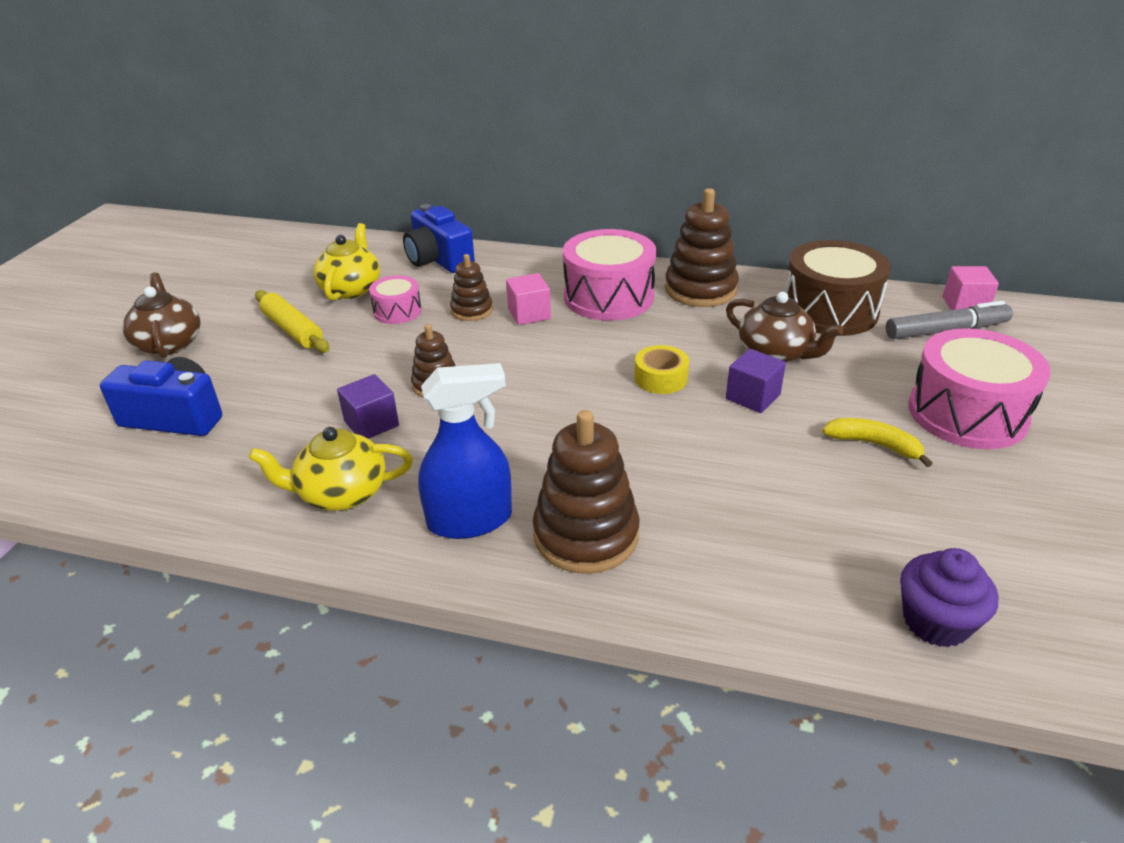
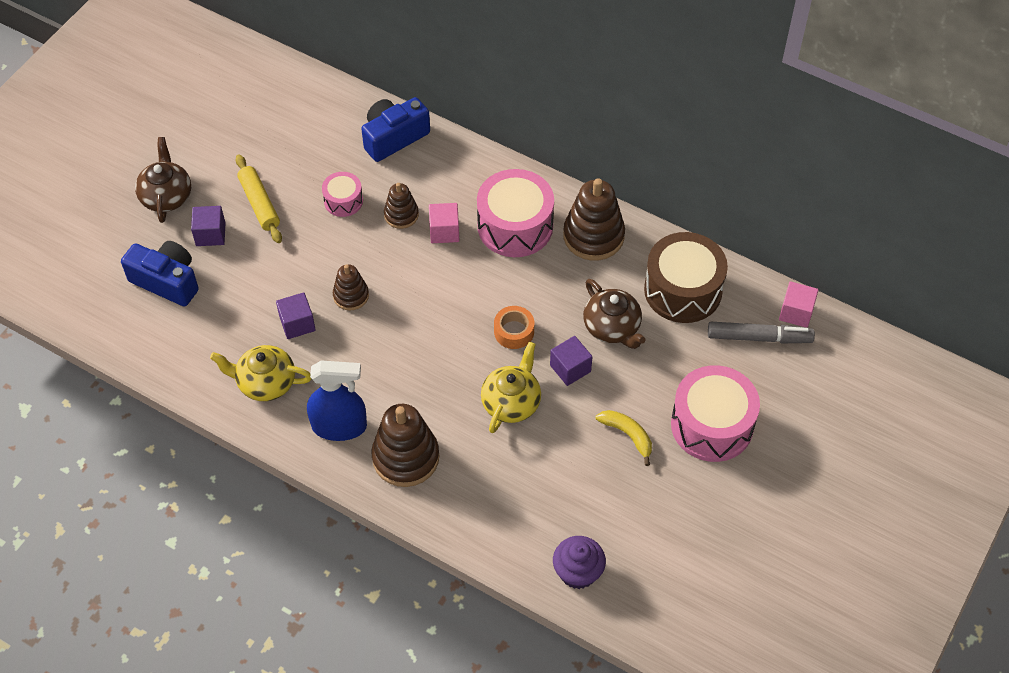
camera: 15 degrees right, 20 degrees up
yellow teapot [313,223,380,301] -> yellow teapot moved to [481,342,541,433]
blue camera [403,204,475,273] -> blue camera turned 75 degrees clockwise [361,97,430,162]
yellow tape [635,345,689,394] -> orange tape [494,306,534,349]
none -> purple cube [191,206,225,246]

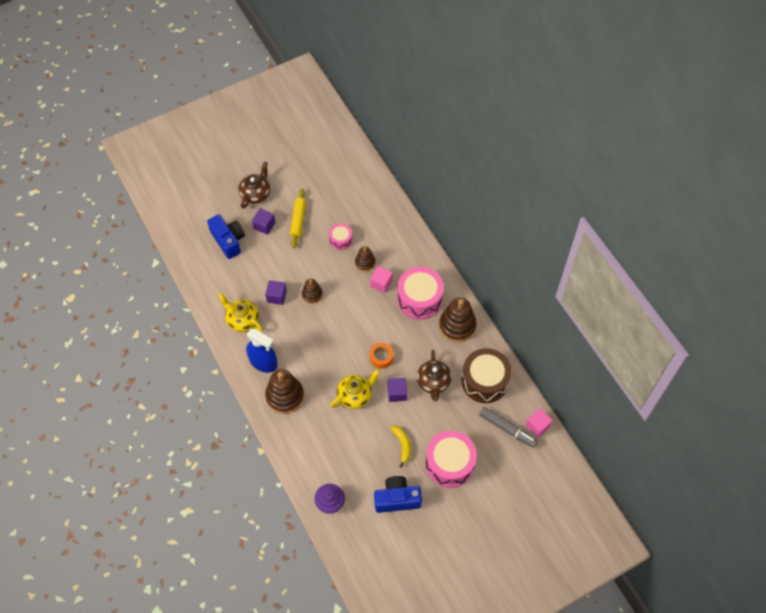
camera: 30 degrees right, 5 degrees up
blue camera [361,97,430,162] -> blue camera moved to [374,476,422,513]

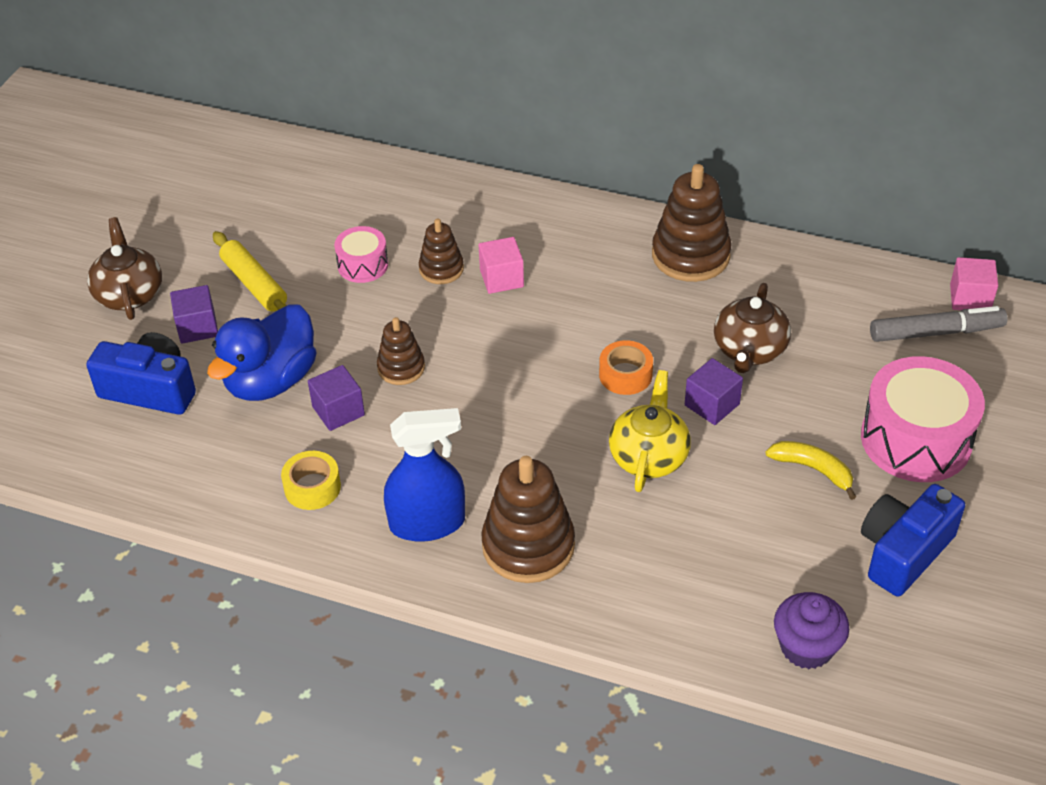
camera: 40 degrees left, 15 degrees down
yellow teapot [218,293,263,332] -> yellow tape [281,451,341,510]
pink drum [397,267,444,320] -> none
brown teapot [417,350,452,401] -> brown teapot turned 60 degrees clockwise [714,283,791,373]
brown drum [461,348,512,403] -> none
none -> blue duck [207,304,316,401]

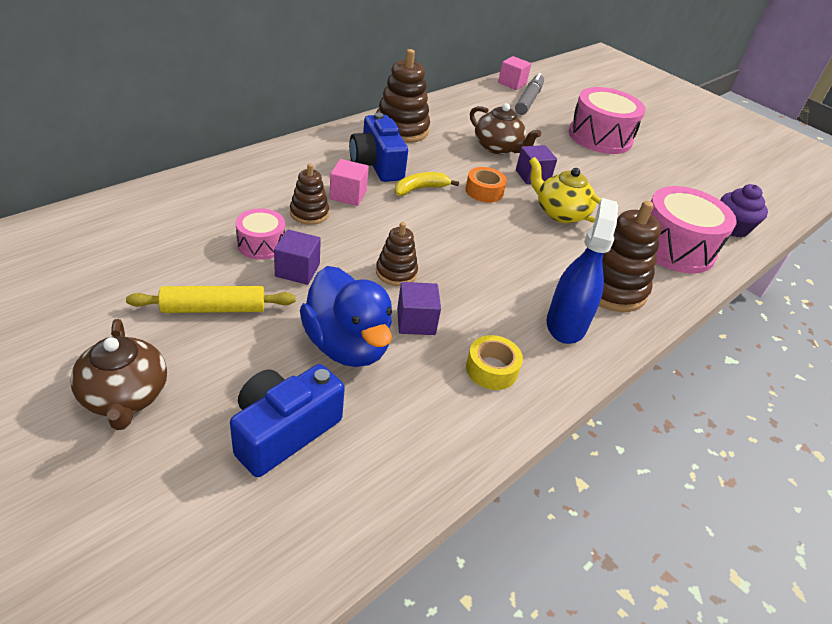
camera: 70 degrees left, 5 degrees down
brown teapot [87,217,162,320] -> brown teapot turned 120 degrees counterclockwise [70,319,167,430]
purple cube [170,285,218,344] -> purple cube moved to [274,229,321,285]
yellow banana [765,441,856,500] -> yellow banana moved to [394,172,459,196]
blue camera [861,484,965,597] -> blue camera moved to [349,112,408,182]
none -> pink drum [651,186,737,274]

